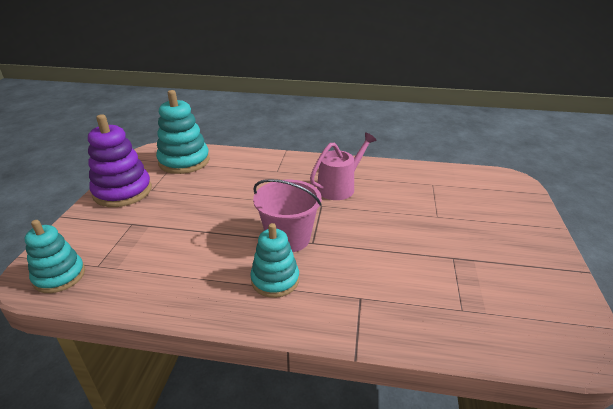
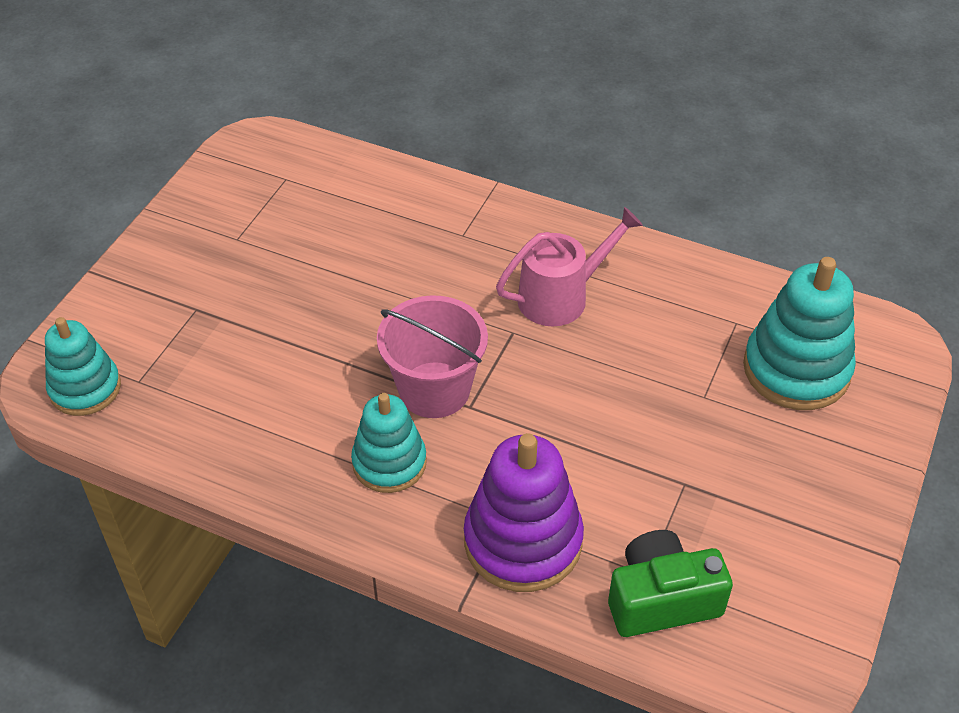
camera: 15 degrees right, 15 degrees up
purple stacking toy [88,114,152,207] -> purple stacking toy moved to [464,433,584,592]
turquoise stacking toy [156,90,210,174] -> turquoise stacking toy moved to [743,257,856,410]
none -> green camera [608,530,733,637]

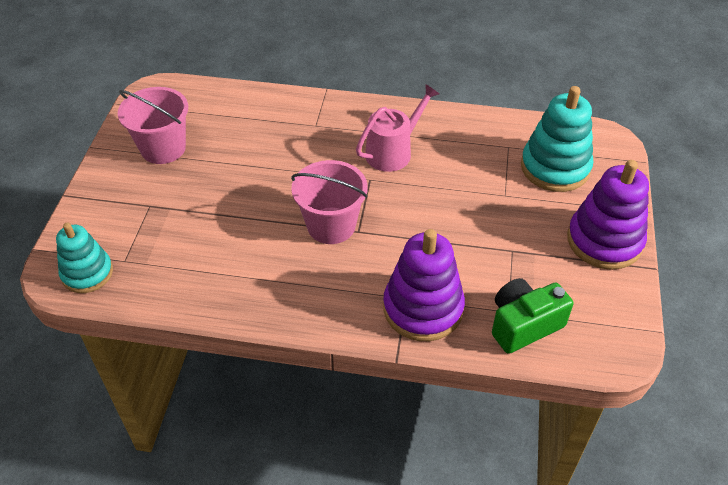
camera: 15 degrees left, 0 degrees up
turquoise stacking toy [351,393,427,493] -> none
none -> pink bucket [118,87,188,164]
none -> purple stacking toy [567,160,649,270]

